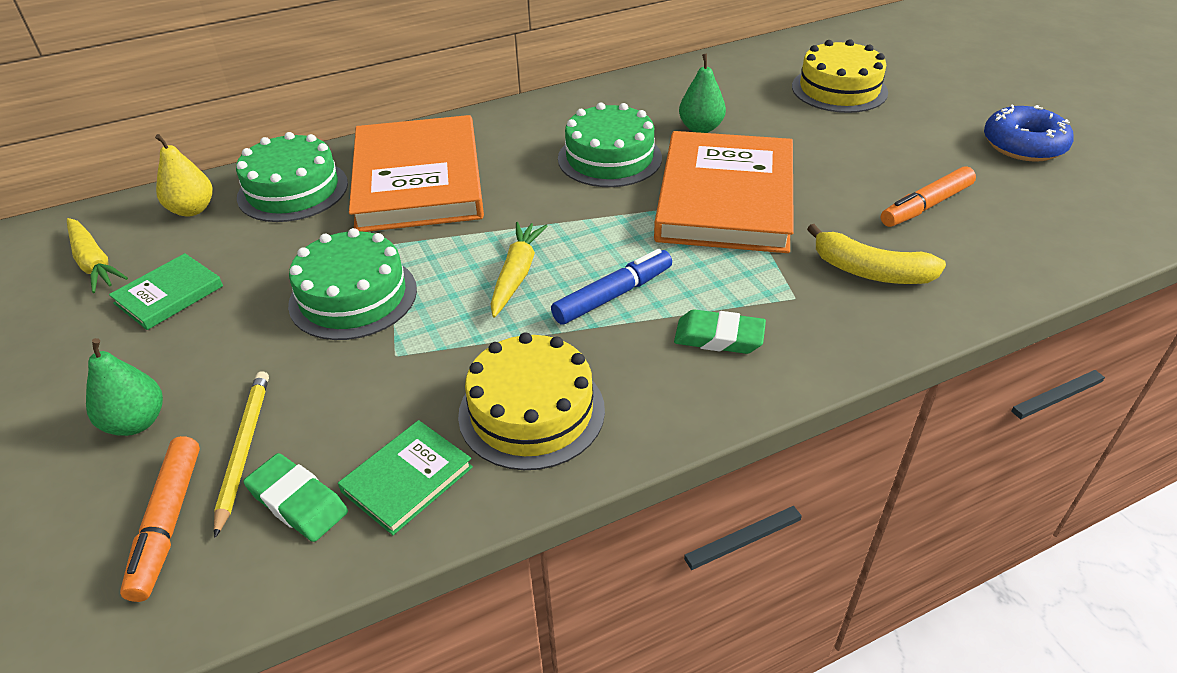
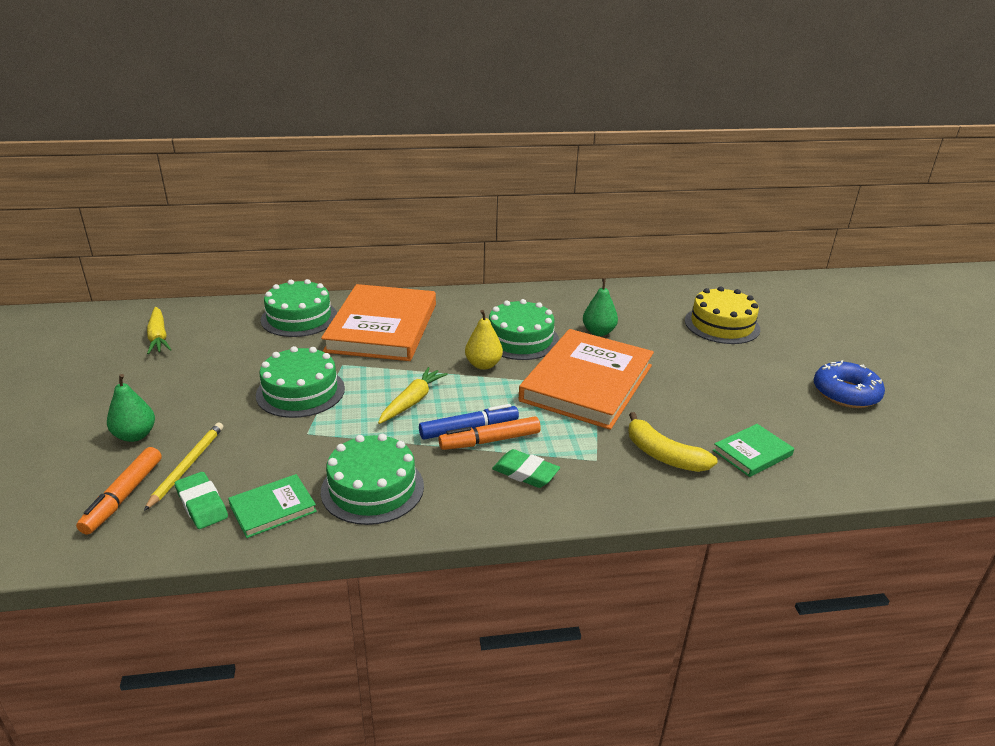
camera: 15 degrees right, 10 degrees down
green book [109,253,223,330] -> green book moved to [713,424,794,477]
yellow pear [155,134,213,217] -> yellow pear moved to [465,310,503,370]
yellow cake [458,332,605,470] -> green cake [321,434,424,525]
orange marker [881,166,976,227] -> orange marker moved to [438,417,541,450]

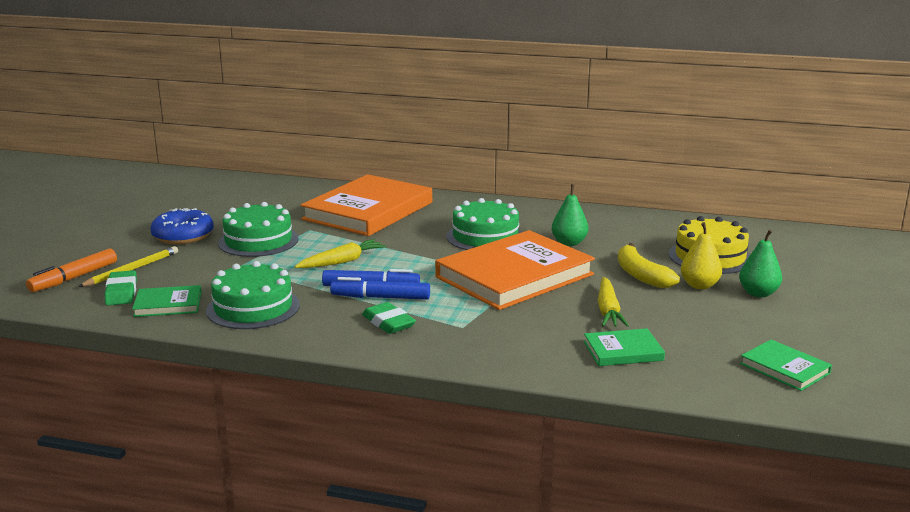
camera: 25 degrees right, 10 degrees down
green pear [107,374,155,442] -> green pear moved to [739,229,782,297]
yellow carrot [147,307,172,354] -> yellow carrot moved to [598,277,629,327]
green cake [261,279,337,337] -> none
orange marker [438,417,541,450] -> blue marker [330,277,430,300]
yellow pear [465,310,503,370] -> yellow pear moved to [681,222,722,289]
yellow banana [628,412,718,472] -> yellow banana moved to [618,243,680,288]
blue donut [813,360,885,408] -> blue donut moved to [150,208,214,244]
none -> green book [740,340,832,391]

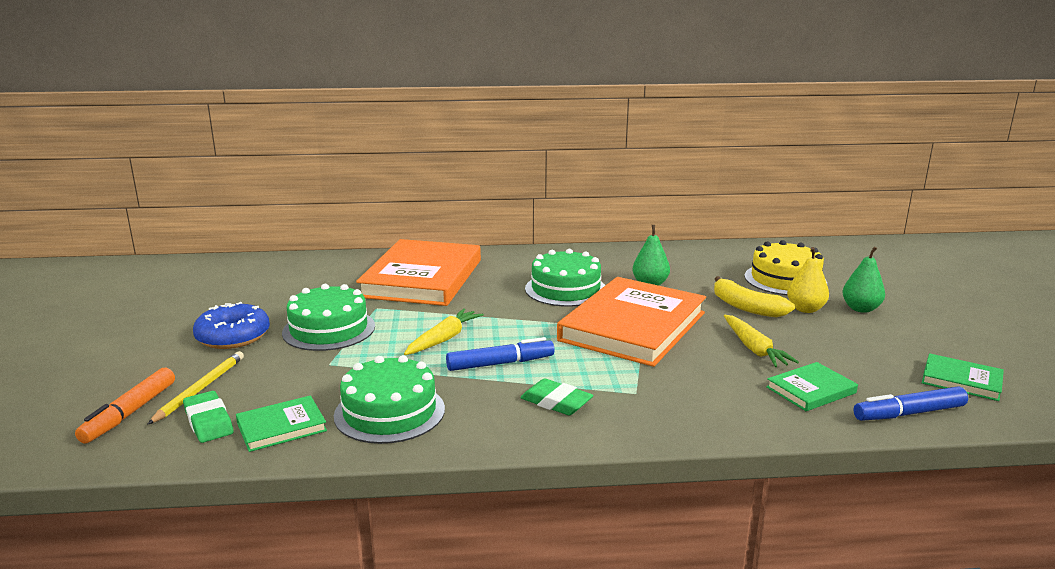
camera: 20 degrees left, 0 degrees up
blue marker [330,277,430,300] -> blue marker moved to [854,386,968,421]

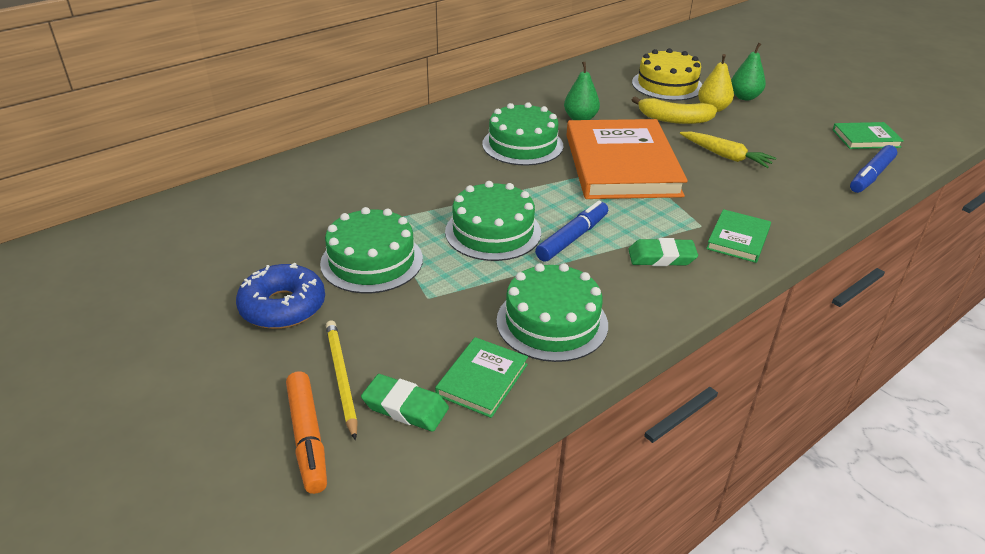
camera: 35 degrees left, 15 degrees up
orange book [356,239,481,306] -> none
yellow carrot [404,309,484,355] -> green cake [445,181,541,261]
green book [766,362,858,411] -> green book moved to [706,209,771,263]

